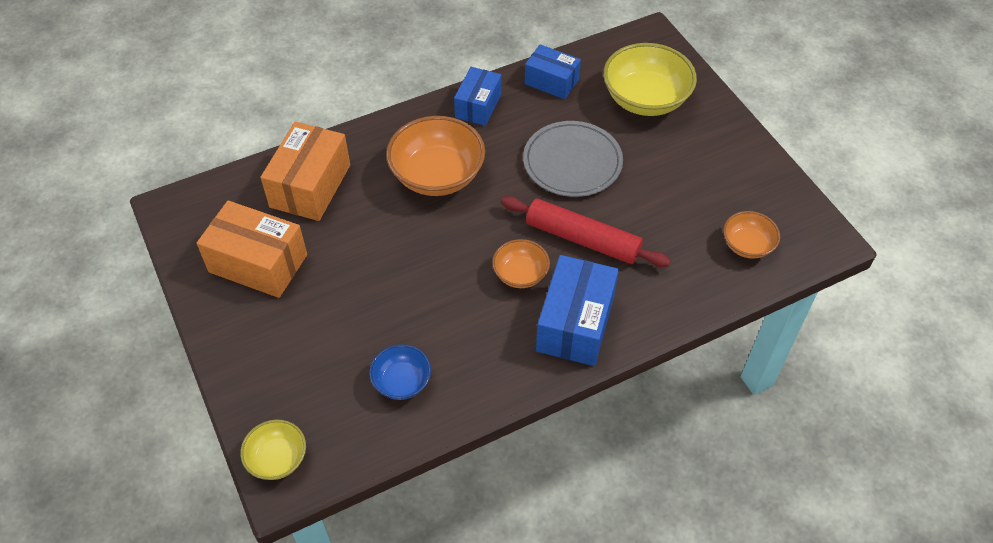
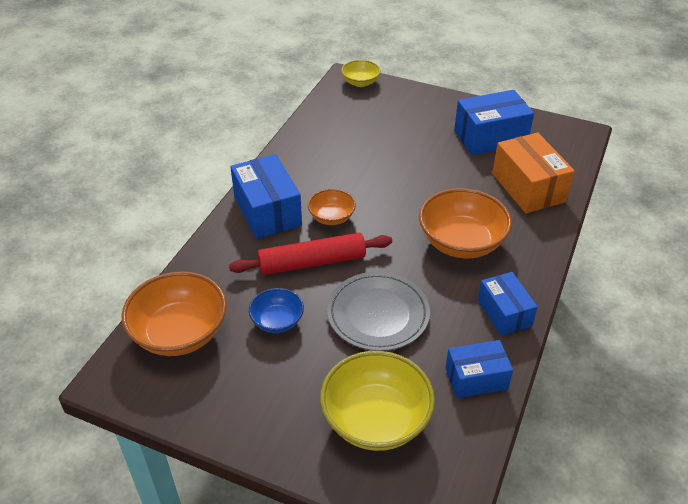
camera: 140 degrees right, 10 degrees down
orange box [196,200,307,298] -> blue box [454,90,534,155]
blue bowl [369,344,431,400] -> blue bowl moved to [249,288,304,333]
orange bowl [723,211,780,259] -> orange bowl [121,272,227,356], size x1.82

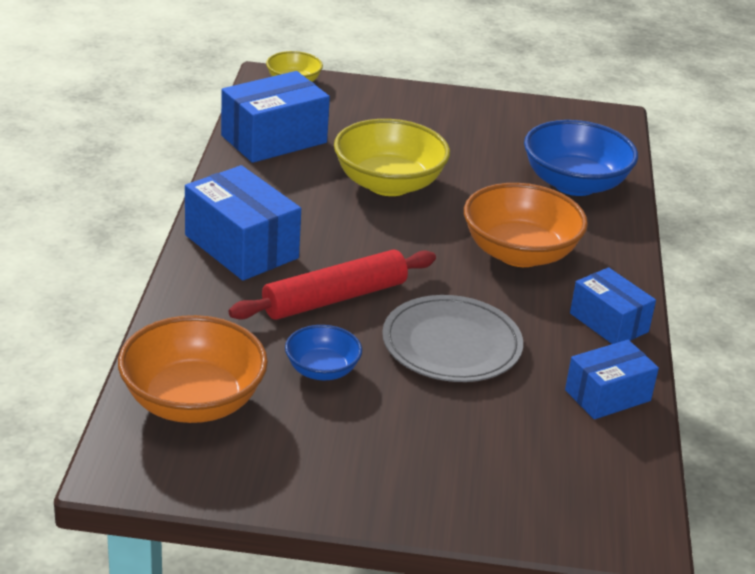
camera: 20 degrees left, 10 degrees down
orange bowl [308,189,356,225] -> none
yellow bowl [320,351,435,451] -> yellow bowl moved to [334,119,450,196]
blue box [454,90,534,155] -> blue box moved to [221,71,330,163]
orange box [492,133,575,213] -> blue bowl [524,120,638,196]

